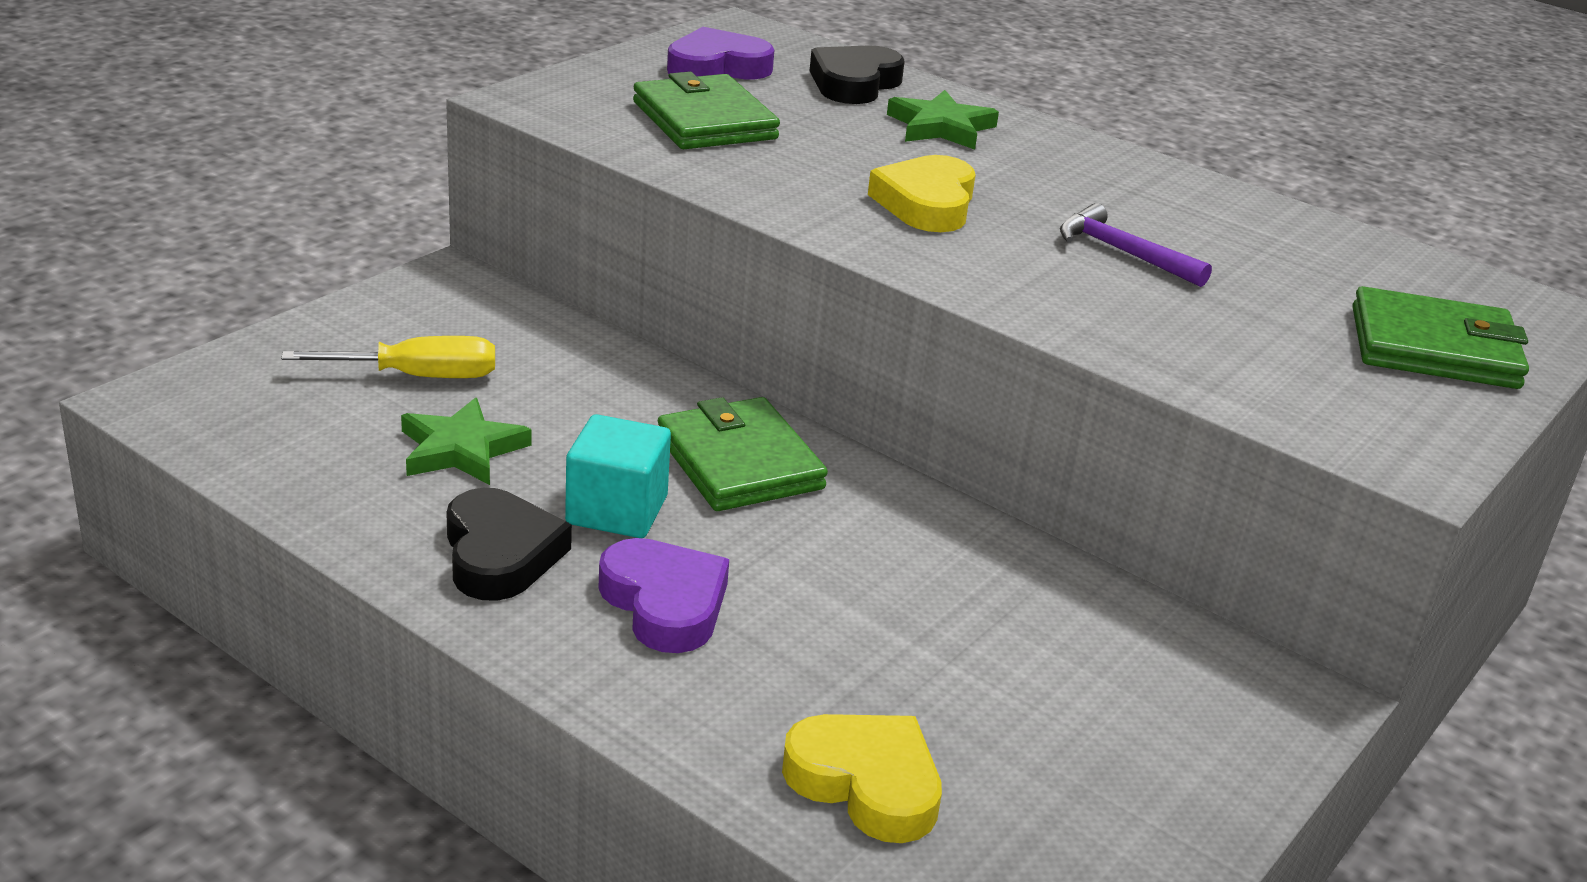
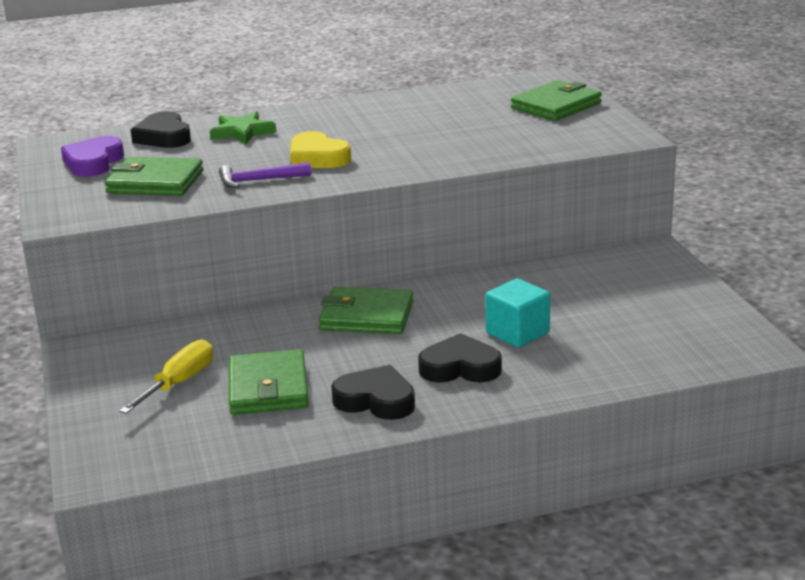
camera: 50 degrees left, 5 degrees down
green star [401,398,532,485] -> green wallet [229,349,309,415]
turquoise cube [565,414,671,538] -> turquoise cube moved to [485,278,550,348]
purple heart [599,538,729,653] -> black heart [418,333,502,383]
yellow heart [782,714,942,843] -> none
purple hammer [1060,203,1212,287] -> purple hammer moved to [219,162,311,188]

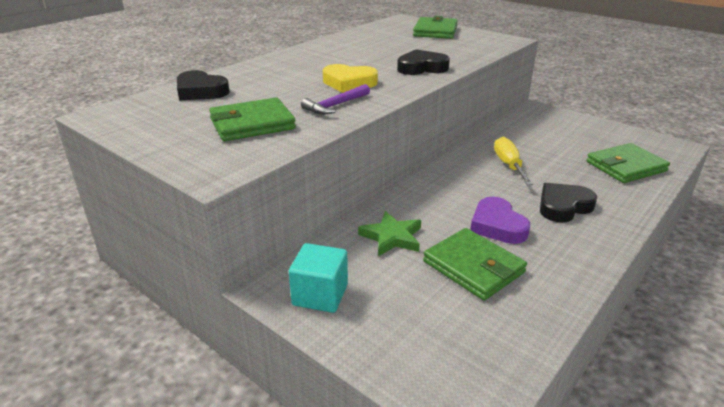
camera: 35 degrees left, 5 degrees up
purple heart [61,136,124,177] -> purple heart moved to [470,197,530,244]
yellow screwdriver [119,340,213,414] -> yellow screwdriver moved to [494,137,533,185]
green star [210,111,276,144] -> green star moved to [358,211,421,256]
green wallet [318,287,414,334] -> green wallet moved to [587,143,670,183]
black heart [331,365,415,420] -> black heart moved to [397,49,450,75]
turquoise cube [485,278,550,348] -> turquoise cube moved to [289,243,348,313]

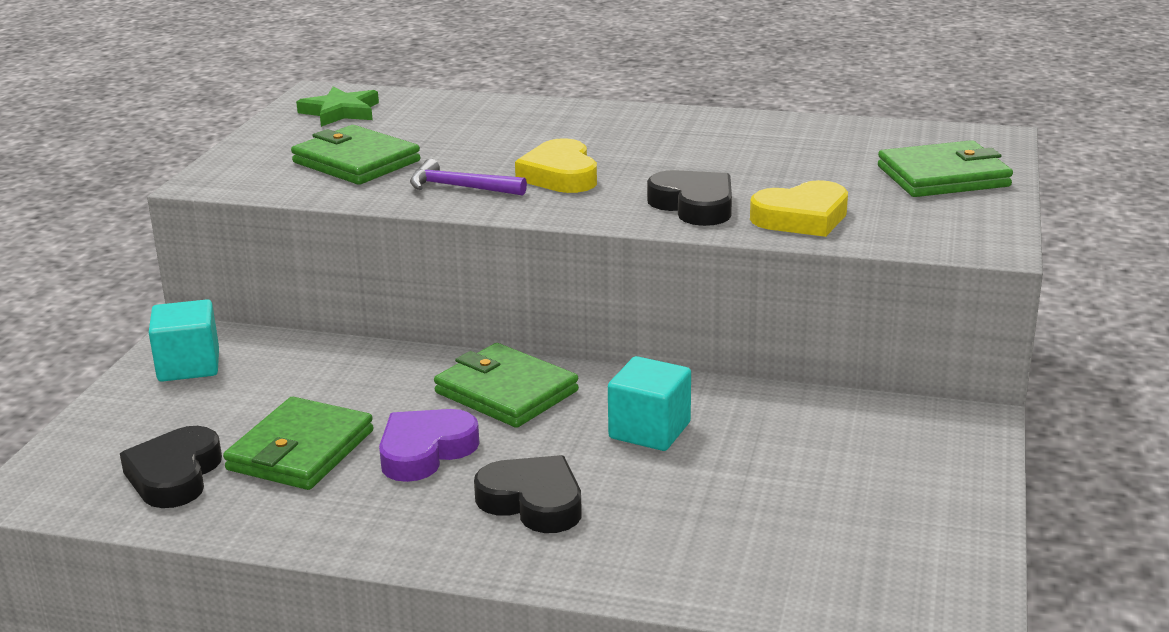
camera: 65 degrees right, 5 degrees down
black heart [177,70,230,100] -> black heart moved to [120,426,222,508]
green star [358,211,421,256] -> green star moved to [296,87,379,127]
yellow screwdriver [494,137,533,185] -> turquoise cube [608,356,691,451]
green wallet [587,143,670,183] -> green wallet moved to [434,343,579,428]
none -> yellow heart [750,180,848,237]

